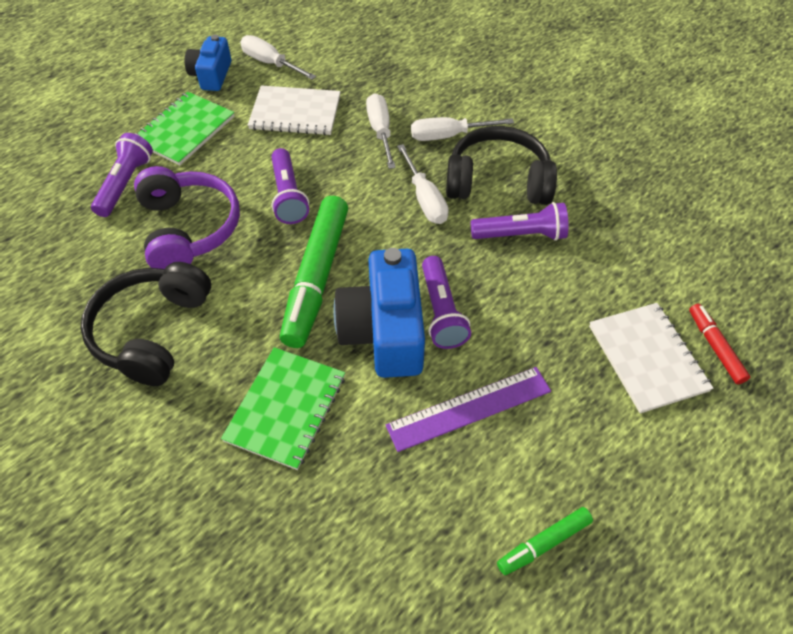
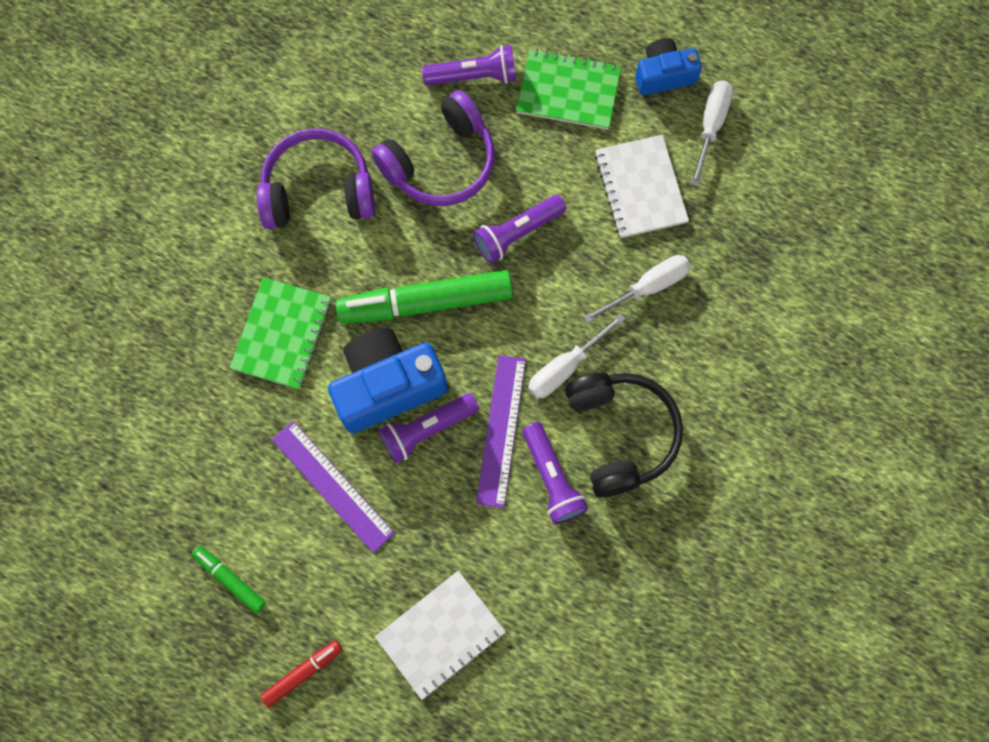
camera: 70 degrees right, 20 degrees up
black headphones [80,262,211,386] -> purple headphones [257,129,375,229]
green notebook [221,347,345,470] -> green notebook turned 75 degrees counterclockwise [230,277,331,389]
white screwdriver [411,117,514,141] -> none
red marker [689,304,750,384] -> red marker moved to [260,640,343,707]
none -> purple ruler [476,355,526,508]

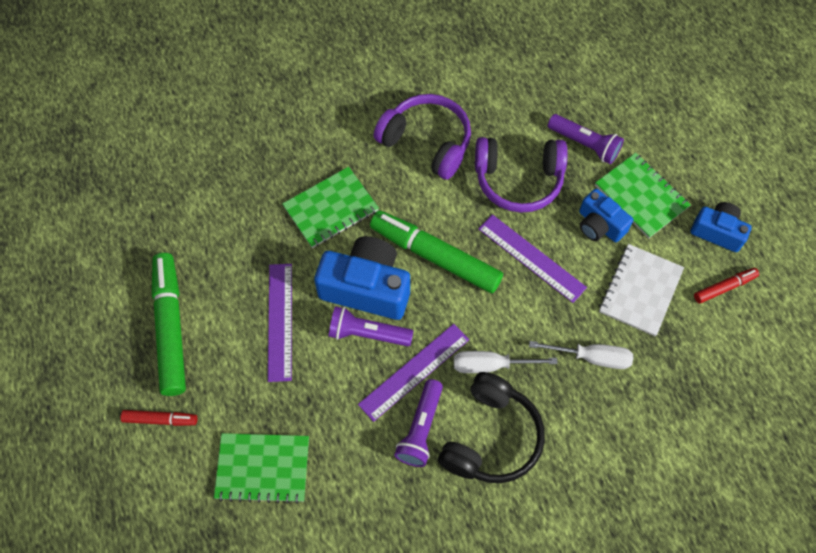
camera: 40 degrees right, 10 degrees down
green marker [192,546,266,614] -> green marker [152,253,186,396], size x2.06
white notebook [375,571,506,700] -> green notebook [214,433,309,504]
purple flashlight [473,195,566,264] -> purple ruler [478,214,587,303]
white screwdriver [691,81,733,187] -> red marker [694,268,759,304]
none -> blue camera [579,189,633,242]

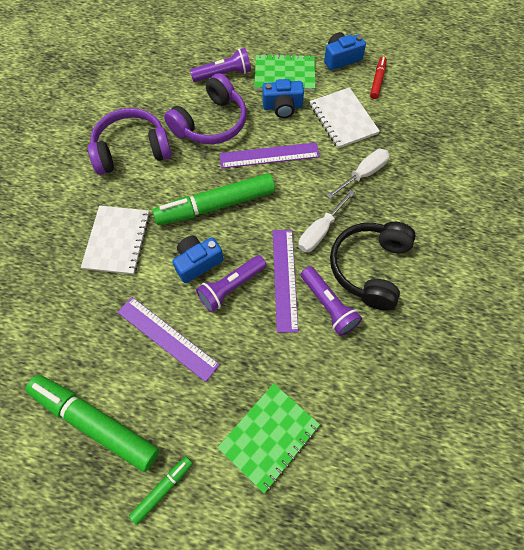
camera: 50 degrees left, 0 degrees up
red marker [120,410,197,426] -> green marker [129,456,193,525]
green notebook [282,167,379,248] -> white notebook [81,205,150,275]
blue camera [314,236,410,320] -> blue camera [173,236,223,283], size x0.59
black headphones [438,372,545,483] -> black headphones turned 135 degrees counterclockwise [330,222,416,311]

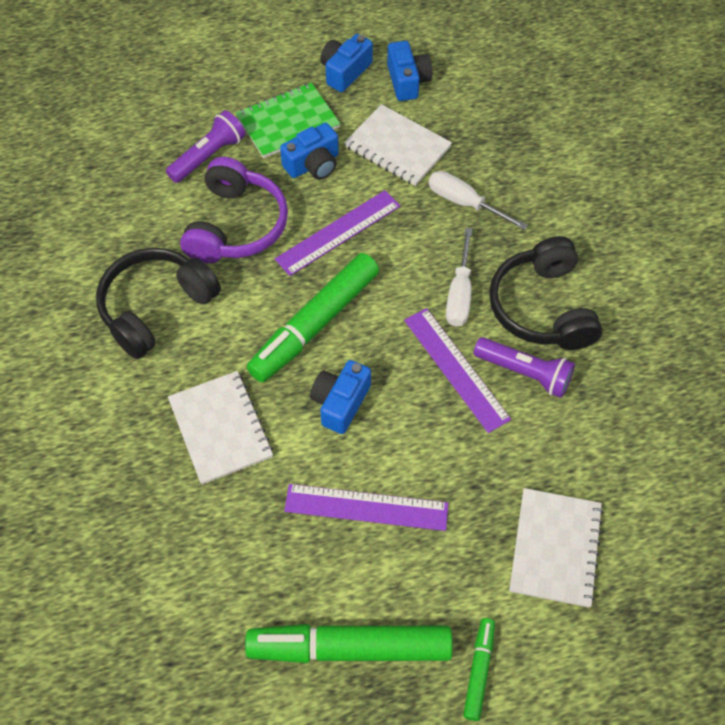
camera: 30 degrees left, 5 degrees down
purple headphones [88,108,172,175] -> black headphones [96,248,221,359]
purple flashlight [196,255,267,312] -> none
green notebook [217,383,320,493] -> white notebook [509,488,603,608]
white screwdriver [326,149,390,199] -> white screwdriver turned 75 degrees counterclockwise [428,171,528,230]
red marker [370,57,387,99] -> blue camera [387,41,432,101]

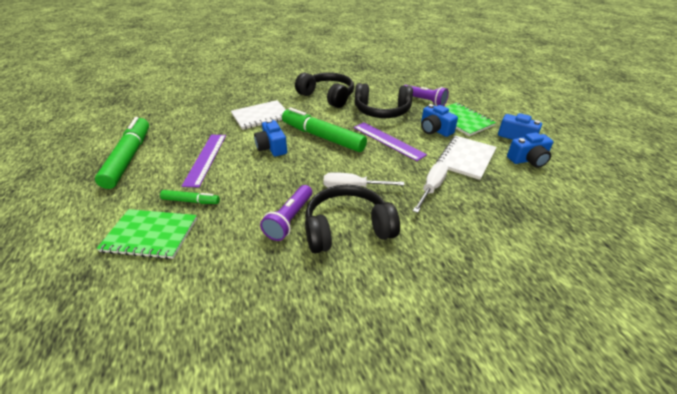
camera: 85 degrees right, 20 degrees down
purple headphones [180,157,288,263] -> black headphones [355,83,413,118]
blue camera [310,360,371,434] -> blue camera turned 135 degrees counterclockwise [254,119,287,157]
purple ruler [404,308,511,433] -> none
green marker [463,618,495,721] -> green marker moved to [160,190,220,204]
white notebook [509,488,603,608] -> green notebook [96,209,197,259]

